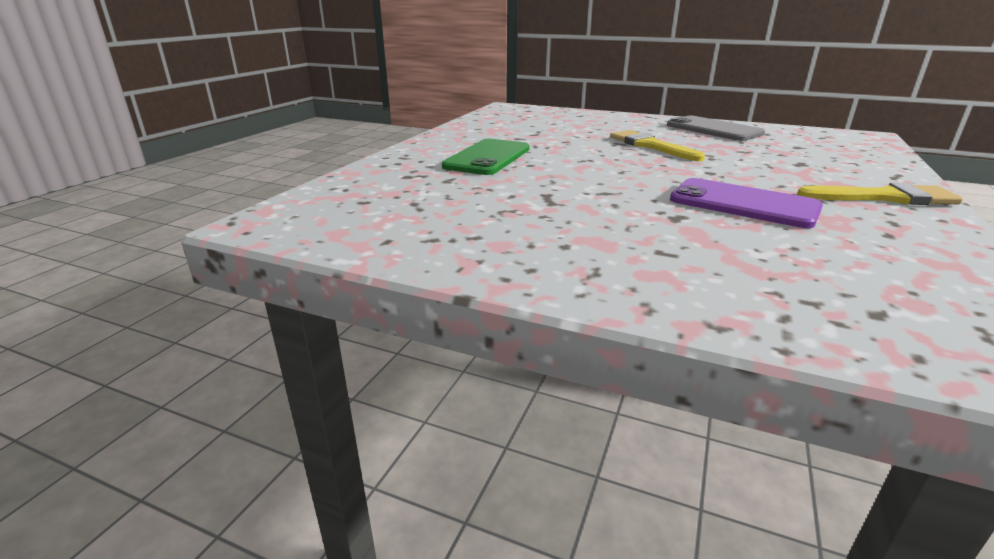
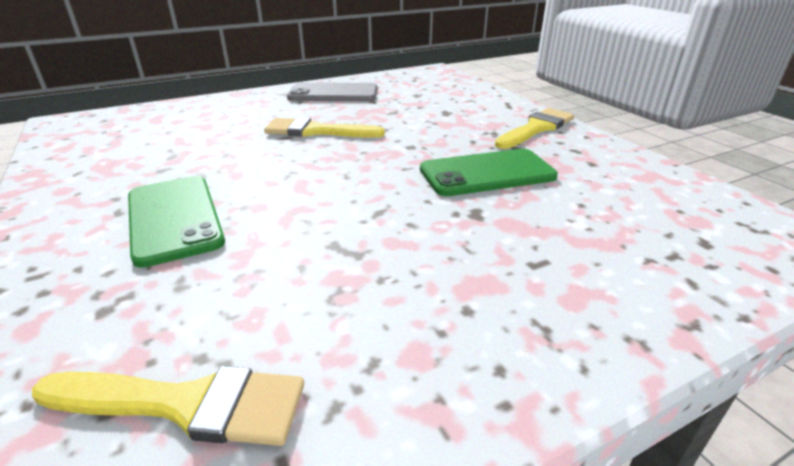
camera: 50 degrees left, 5 degrees up
purple phone [670,178,823,228] -> green phone [420,149,558,196]
none -> yellow brush [32,366,304,446]

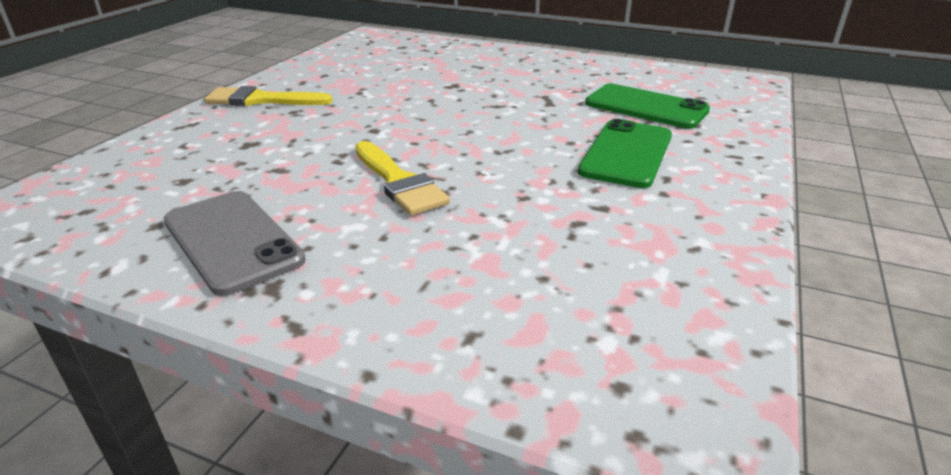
camera: 130 degrees left, 0 degrees up
yellow brush [32,366,304,446] -> none
green phone [420,149,558,196] -> green phone moved to [585,84,710,128]

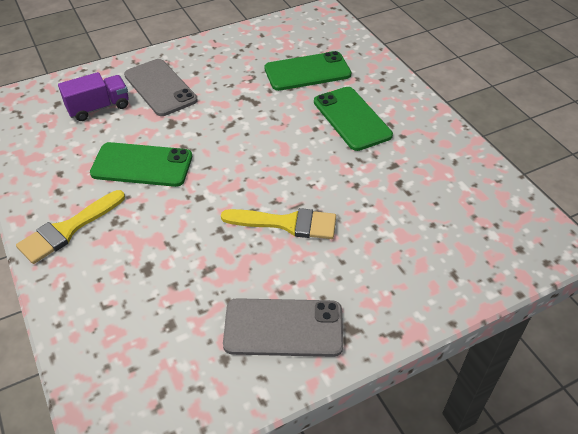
camera: 50 degrees left, 15 degrees up
none -> purple truck [58,72,129,121]
none -> green phone [90,142,192,187]
none -> grey phone [124,59,198,116]

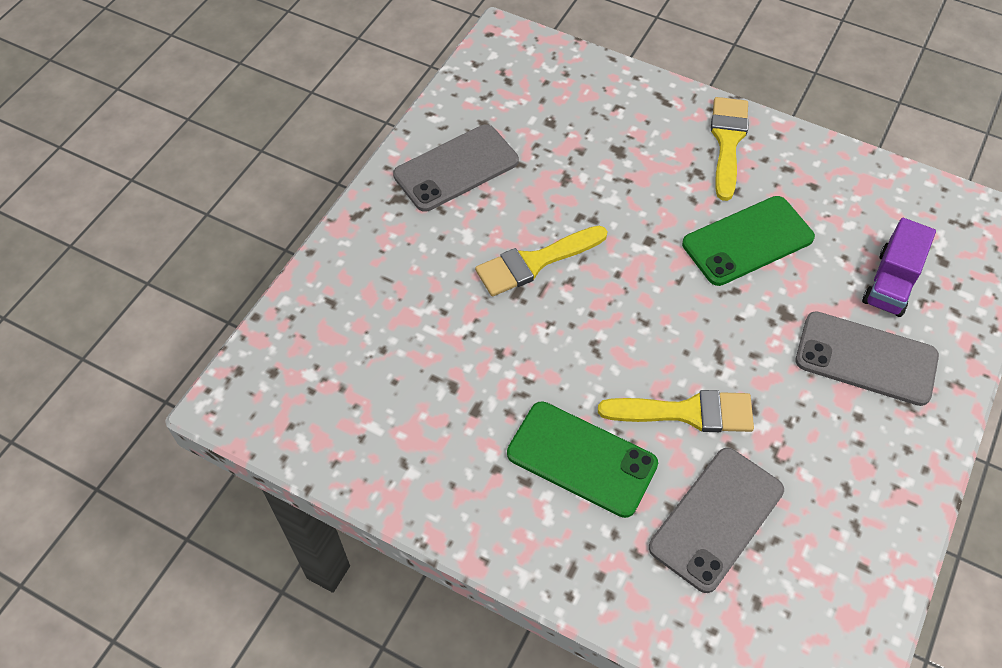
camera: 145 degrees right, 10 degrees up
green phone [264,51,351,91] -> grey phone [649,448,784,593]
none -> yellow brush [598,390,754,432]

